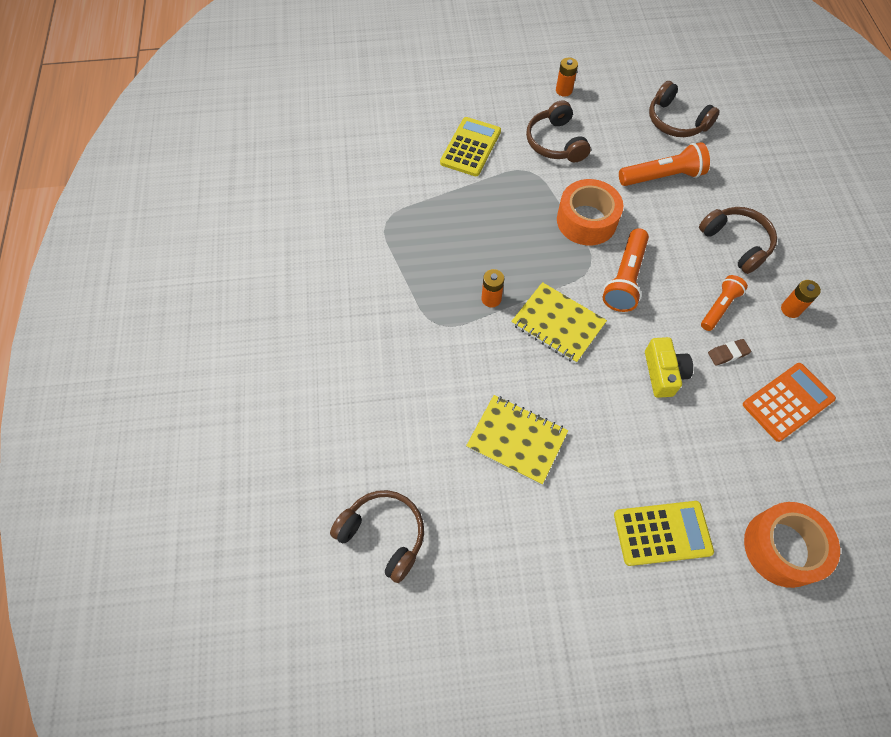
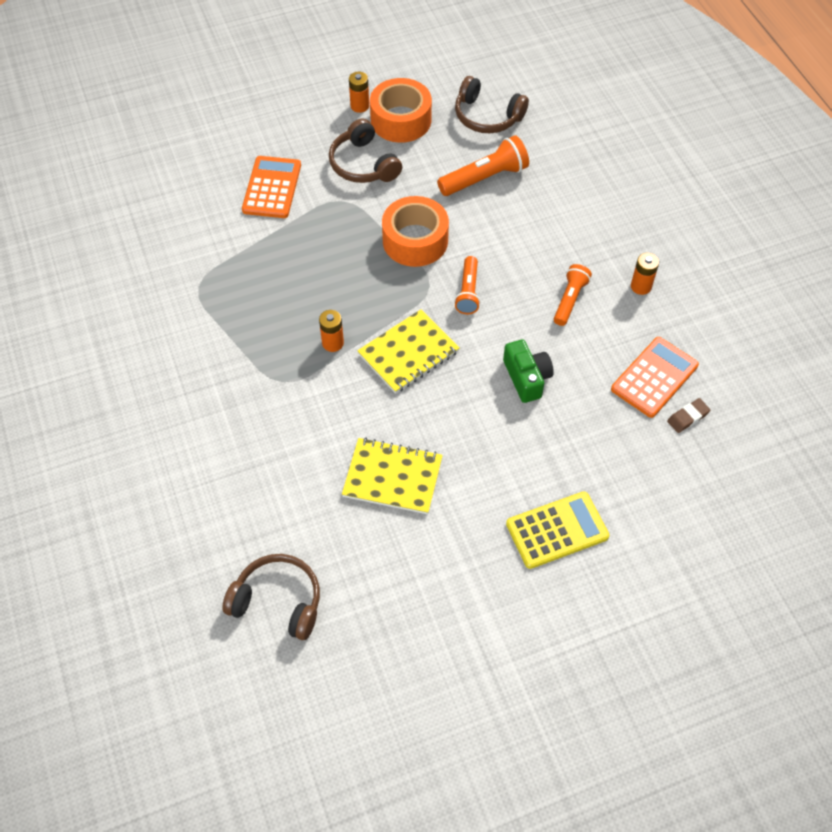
camera: 15 degrees left, 5 degrees down
yellow calculator [440,117,501,176] -> orange calculator [242,156,301,218]
yellow notebook [511,282,607,364] -> yellow notebook turned 60 degrees counterclockwise [357,309,460,394]
orange flashlight [602,228,649,312] -> orange flashlight [454,256,480,314], size x0.65
yellow camera [645,337,693,398] -> green camera [503,340,554,403]
brown headphones [699,207,777,274] -> none
brown eraser [708,339,751,365] -> brown eraser moved to [667,398,710,433]
orange tape [744,502,840,588] -> orange tape moved to [370,78,432,143]

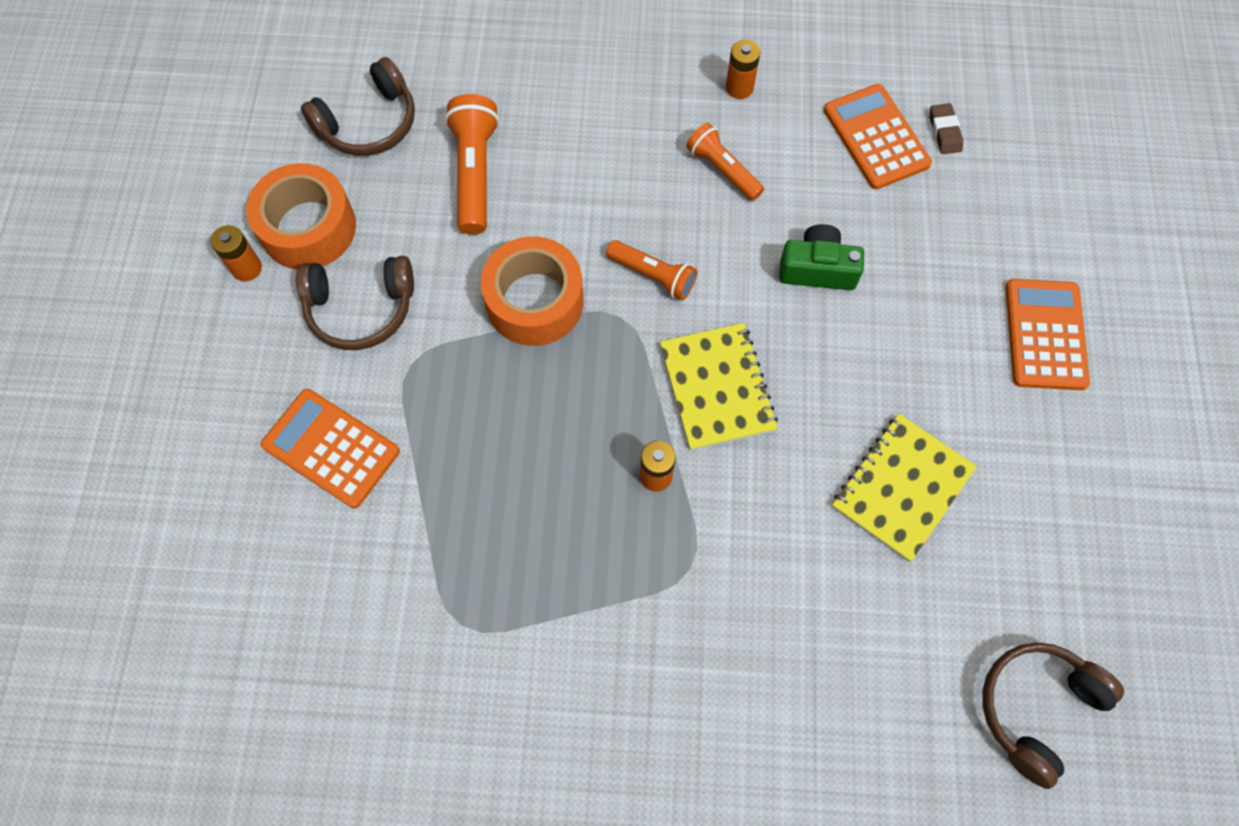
camera: 65 degrees left, 10 degrees up
yellow calculator [506,491,609,569] -> orange calculator [1005,279,1090,390]

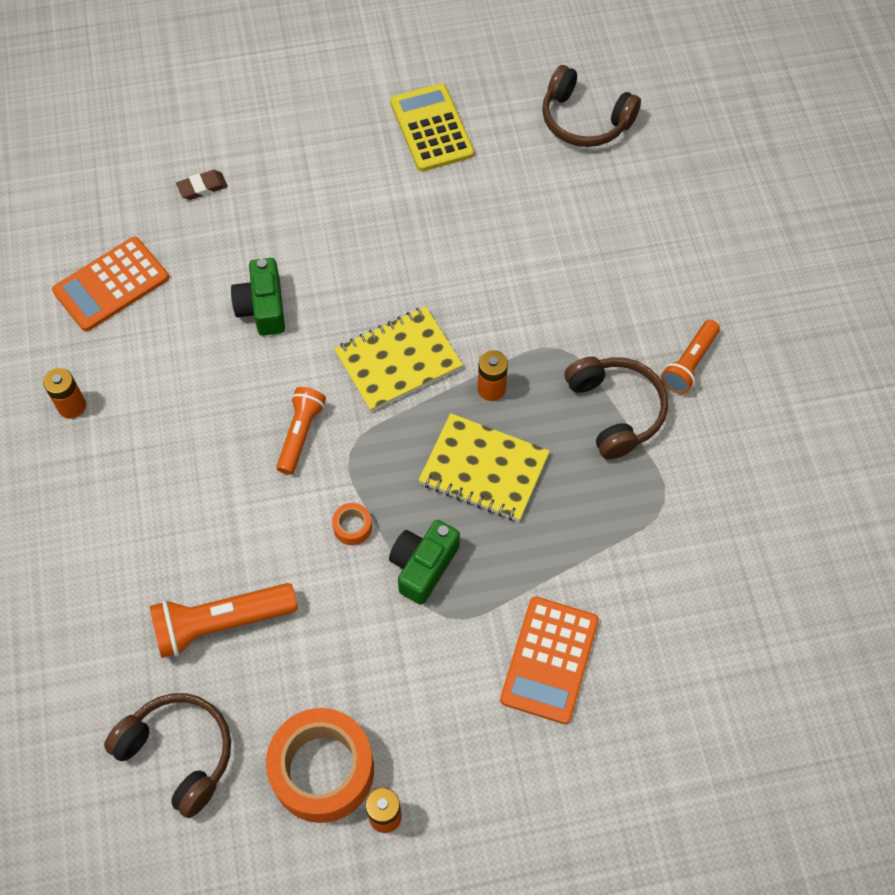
camera: 105 degrees left, 5 degrees down
brown headphones [296,256,414,350] -> brown headphones moved to [565,357,668,460]
orange tape [481,236,584,346] -> orange tape [332,503,372,545], size x0.41
orange flashlight [686,123,764,201] -> orange flashlight moved to [661,320,720,394]
yellow notebook [832,414,977,562] -> yellow notebook moved to [419,413,550,521]
brown eraser [930,103,963,154] -> brown eraser moved to [176,170,228,200]
orange calculator [1005,279,1090,390] -> none
none -> green camera [389,520,460,605]
none -> yellow calculator [390,83,474,172]

